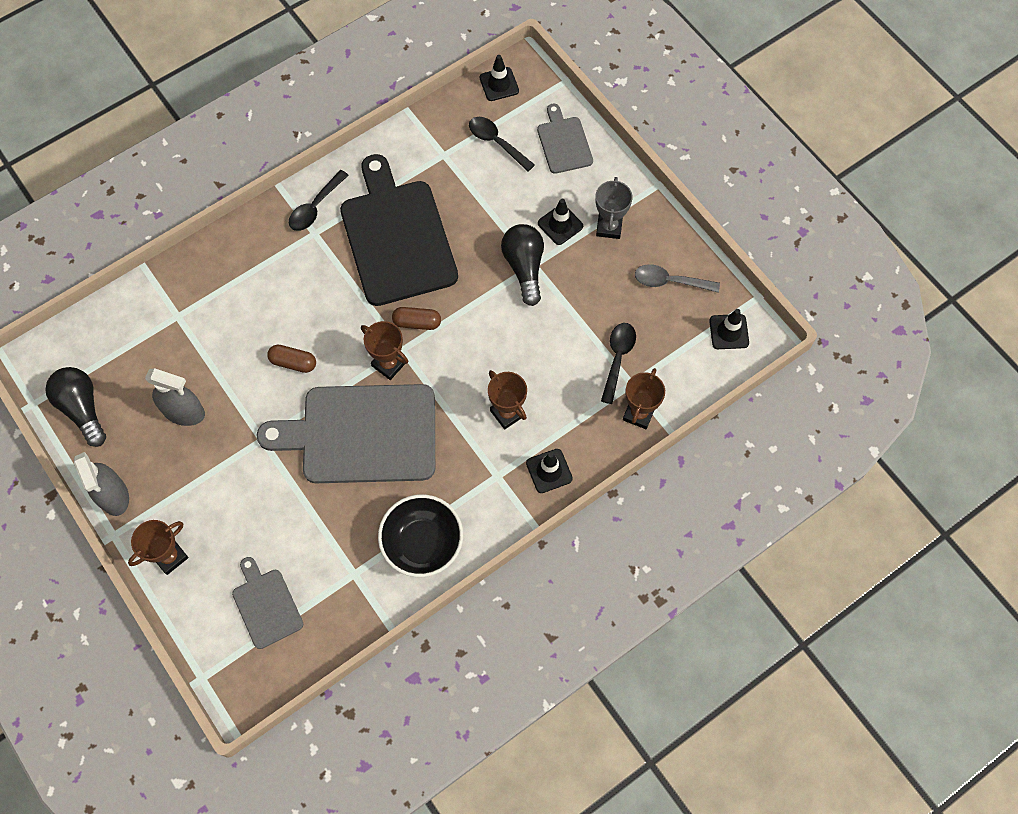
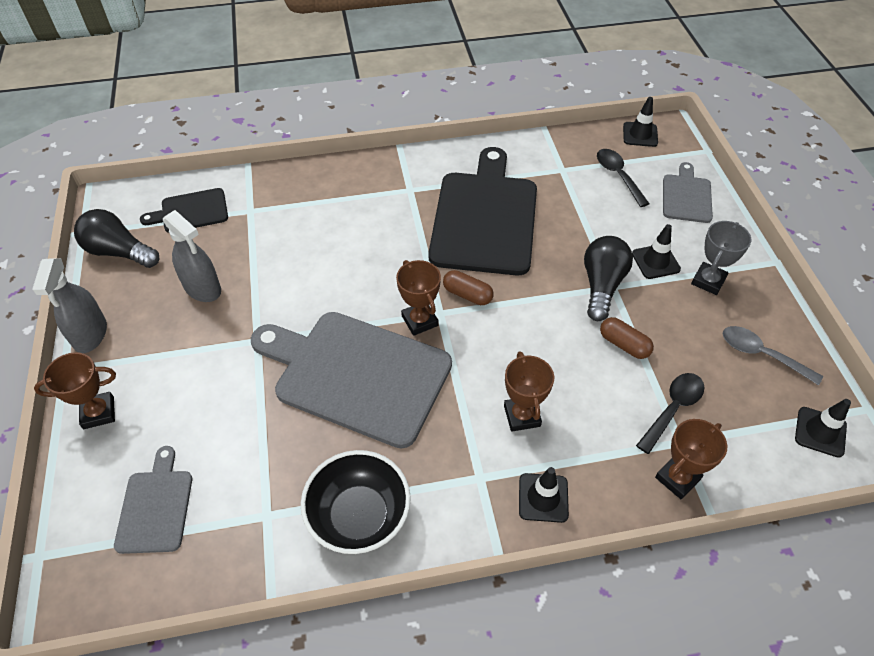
camera: 25 degrees right, 15 degrees down
black light bulb [45,367,106,447] -> black light bulb turned 60 degrees counterclockwise [74,209,159,268]
brown capsule [267,345,316,373] -> brown capsule moved to [600,317,654,359]
black spoon [289,170,349,231] -> none
none -> black cutting board [140,188,228,233]

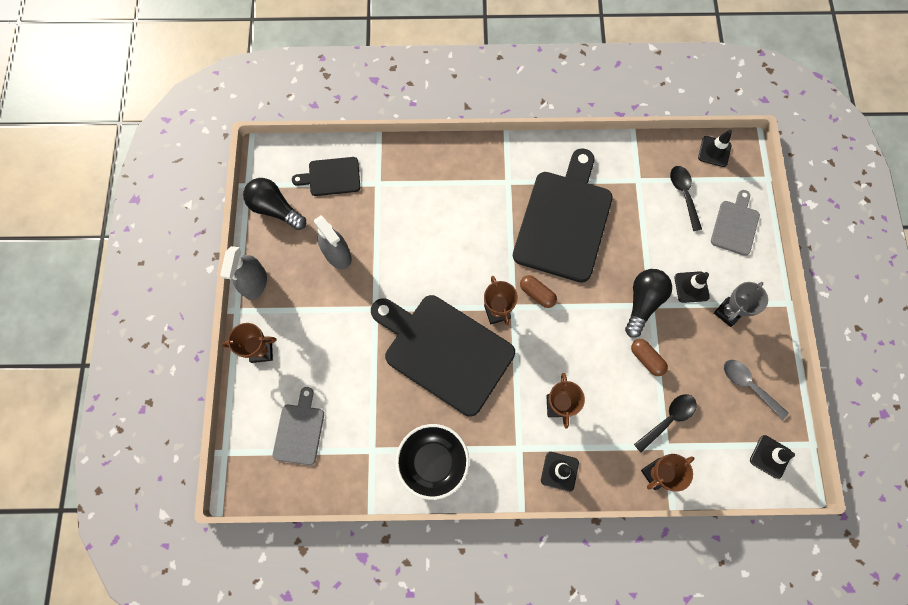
camera: 10 degrees right, 20 degrees up
grey cutting board [251,312,452,449] -> black cutting board [371,295,515,417]

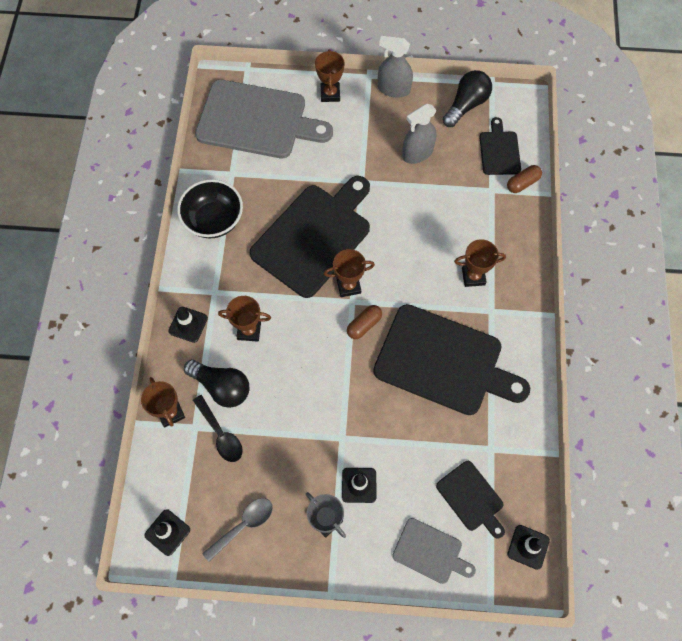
camera: 95 degrees right, 5 degrees down
grey cutting board [272,387,324,465] -> grey cutting board [195,80,333,158], size x2.04
black light bulb [625,269,672,338] -> black light bulb moved to [184,360,249,408]
brown capsule [631,339,668,376] -> brown capsule moved to [507,165,542,193]
black spoon [670,166,702,231] -> black cutting board [436,461,505,539]
none -> brown trophy [454,239,506,287]

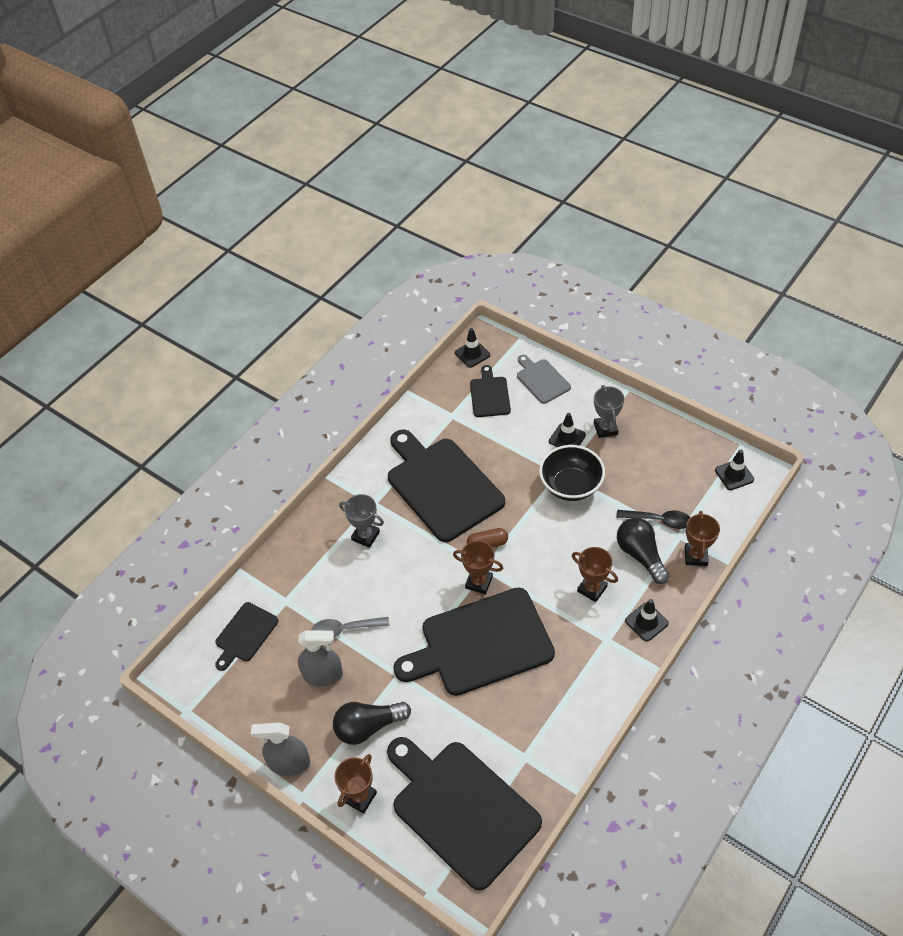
camera: 145 degrees left, 15 degrees down
black bowl [177,179,243,238] -> black bowl moved to [539,445,605,501]
black spoon [193,395,243,462] -> black spoon turned 105 degrees clockwise [617,510,690,529]
grey cutting board [195,80,333,158] -> black cutting board [387,737,542,890]
grey spoon [202,498,273,562] -> grey spoon moved to [311,617,389,638]
grey spray bottle [378,36,413,98] -> grey spray bottle turned 135 degrees clockwise [251,723,310,776]
black light bulb [443,70,492,127] -> black light bulb moved to [333,702,411,745]
brown trophy [454,239,506,287] -> grey trophy [339,494,384,548]
brown capsule [507,165,542,193] -> none

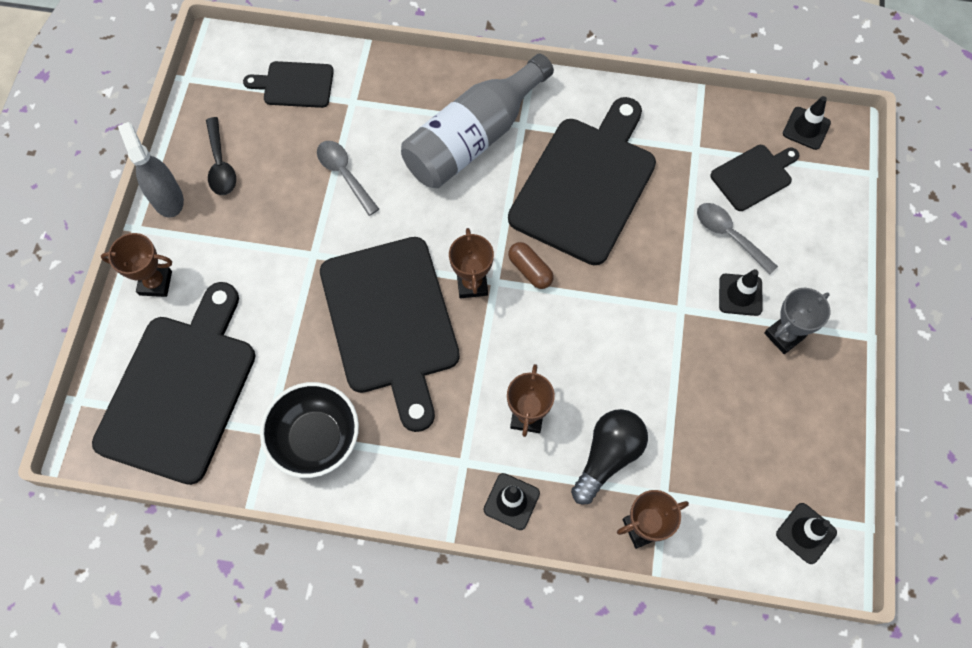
camera: 60 degrees right, 15 degrees up
grey spray bottle [298,630,343,686] -> none
black light bulb [333,702,411,745] -> none
grey trophy [339,494,384,548] -> grey bottle [401,54,554,188]
black cutting board [393,587,555,696] -> black cutting board turned 150 degrees counterclockwise [320,237,460,432]
grey cutting board [517,355,571,404] -> none
black bowl [539,445,605,501] -> black bowl moved to [260,382,359,478]
black spoon [617,510,690,529] -> black spoon moved to [206,117,236,195]
none -> grey spoon [697,203,778,275]

